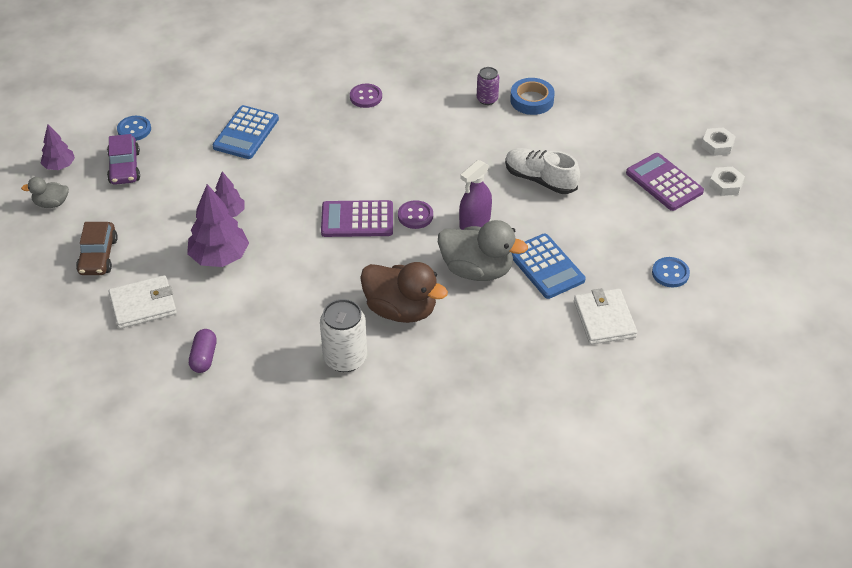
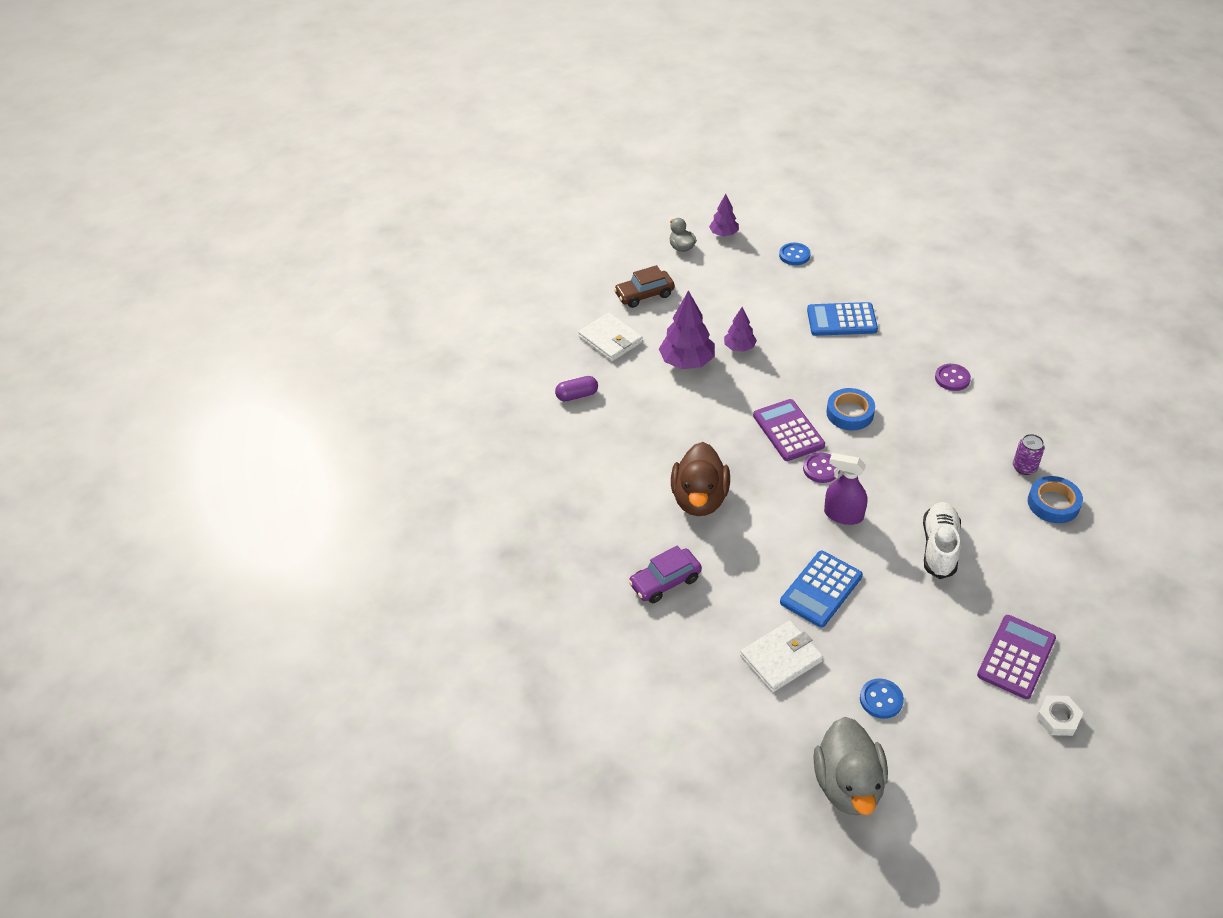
camera: 70 degrees right, 0 degrees up
purple car [107,134,140,185] -> purple car moved to [628,546,702,603]
white can [320,299,367,372] -> none
grey duck [438,220,528,281] -> grey duck moved to [813,717,888,815]
white nut [701,127,736,156] -> none
none -> blue tape [826,388,875,430]

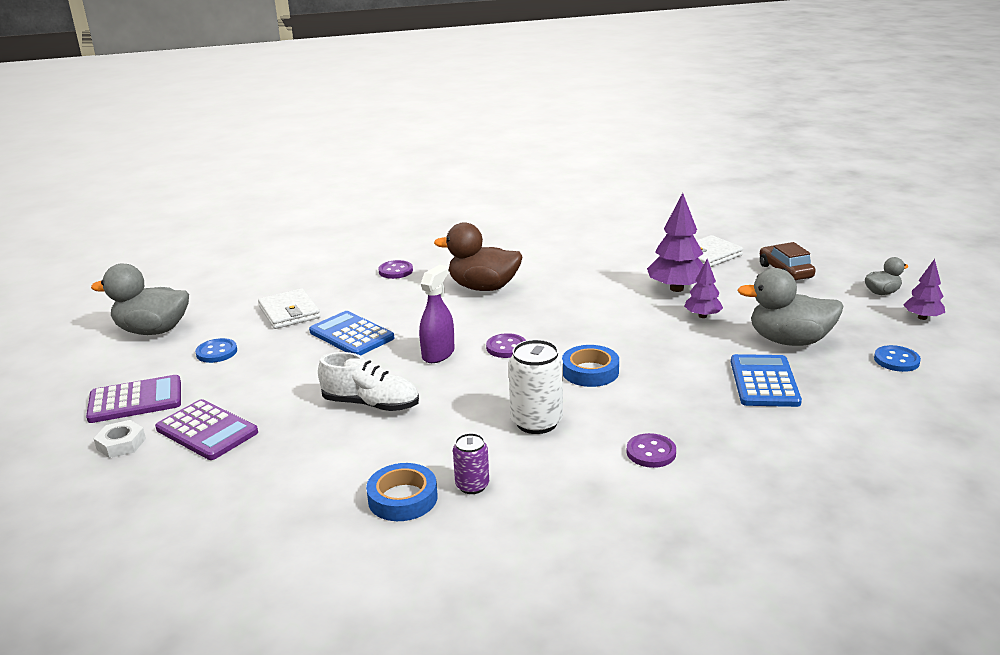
camera: 95 degrees right, 20 degrees down
purple capsule [555,376,598,401] -> none
purple car [628,546,702,603] -> purple button [378,260,413,279]
purple calculator [753,399,825,461] -> purple calculator moved to [86,375,181,423]
none -> white can [509,340,563,434]
none -> grey duck [737,268,843,346]

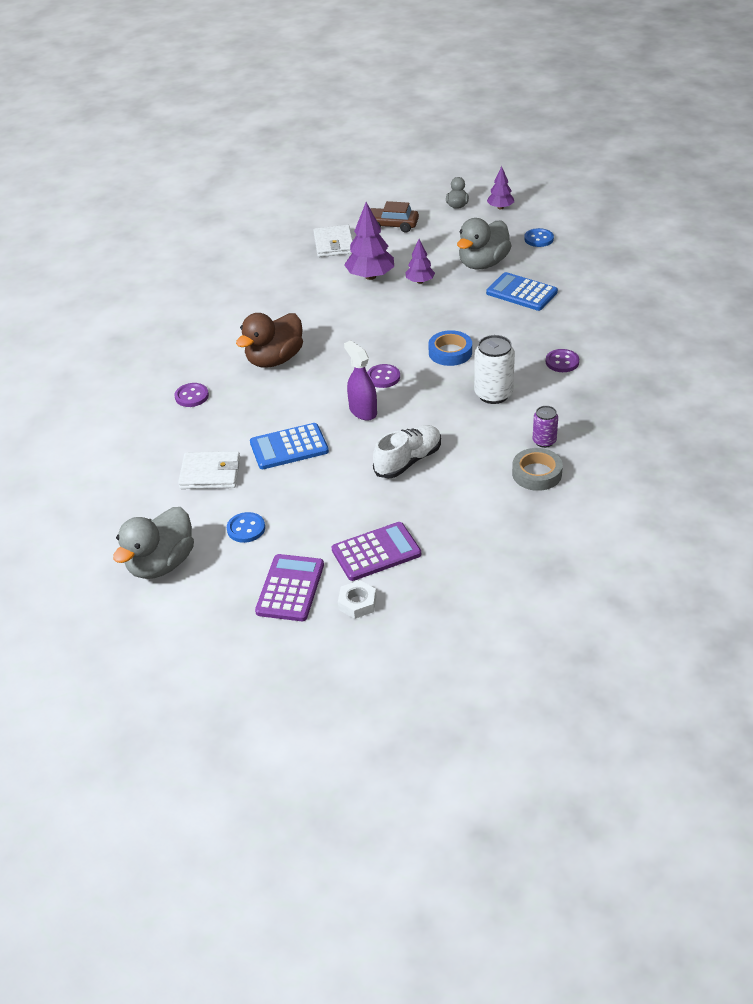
camera: 60 degrees left, 15 degrees up
blue tape [366,463,438,521] -> grey tape [512,448,563,491]

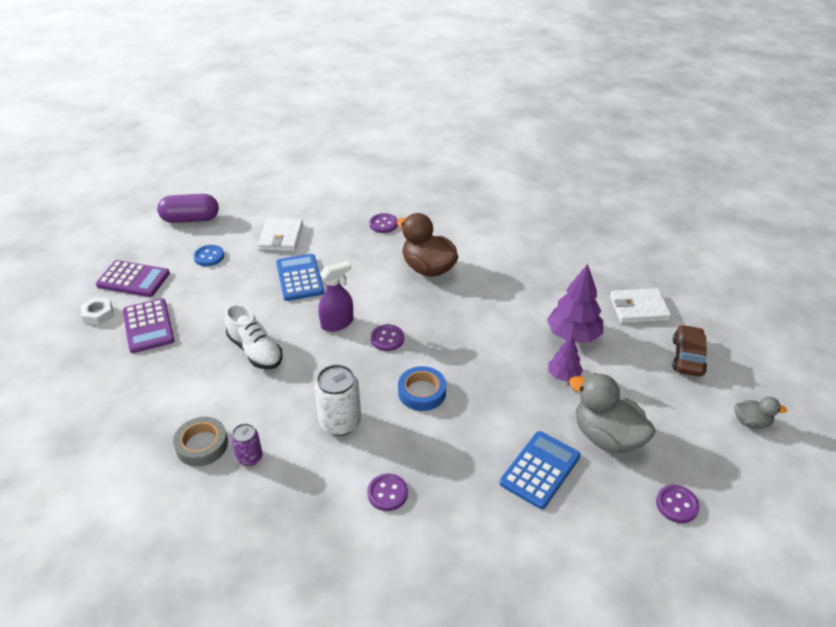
camera: 90 degrees right, 0 degrees up
grey duck [113,507,194,579] -> purple capsule [157,194,219,223]
purple tree [487,166,514,210] -> none
blue button [524,228,554,247] -> purple button [656,485,700,523]

